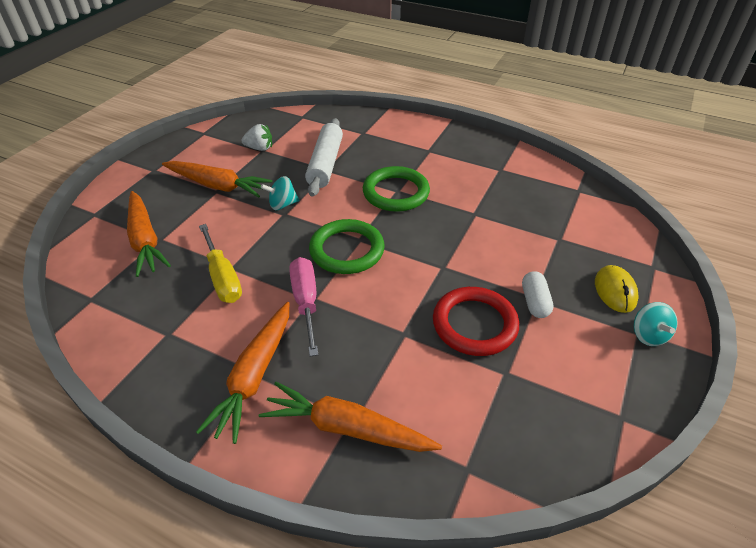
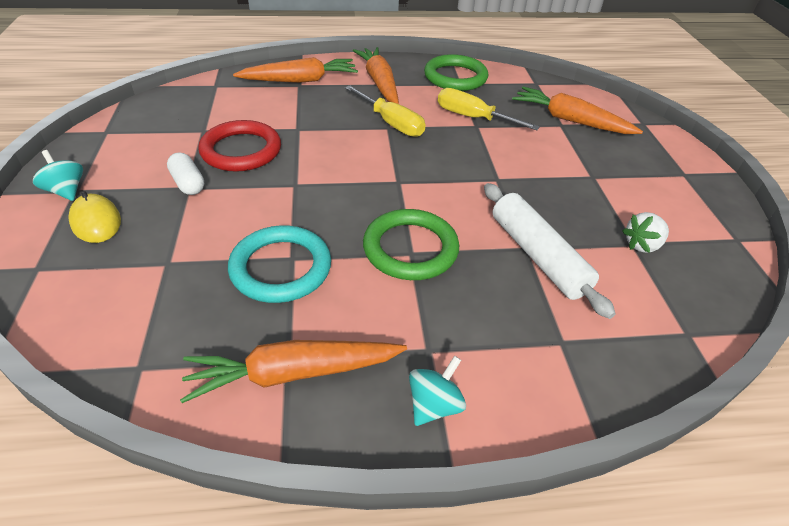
camera: 145 degrees right, 0 degrees up
orange carrot [162,161,272,198] -> orange carrot moved to [180,340,407,403]
turquoise spinning top [261,176,299,210] -> turquoise spinning top moved to [409,356,466,426]
pink screwdriver [289,257,319,356] -> yellow screwdriver [345,85,426,137]
green ring [309,219,385,274] -> green ring moved to [424,54,488,91]
none -> turquoise ring [228,225,331,303]

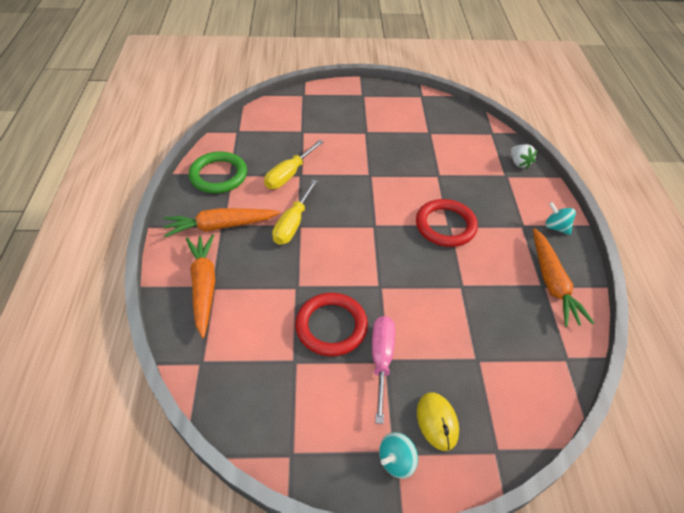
camera: 85 degrees left, 5 degrees up
yellow mouse [68,191,121,243] -> yellow mouse turned 75 degrees counterclockwise [417,392,459,451]
white capsule [167,153,204,195] -> pink screwdriver [372,316,395,424]
turquoise ring [228,225,331,303] -> none
yellow screwdriver [345,85,426,137] -> yellow screwdriver turned 150 degrees clockwise [272,179,318,245]
green ring [363,209,459,280] -> red ring [416,199,478,247]
white rolling pin [484,183,616,319] -> none
orange carrot [512,87,643,134] -> none
white strawberry [622,212,669,253] -> white strawberry moved to [510,144,537,169]

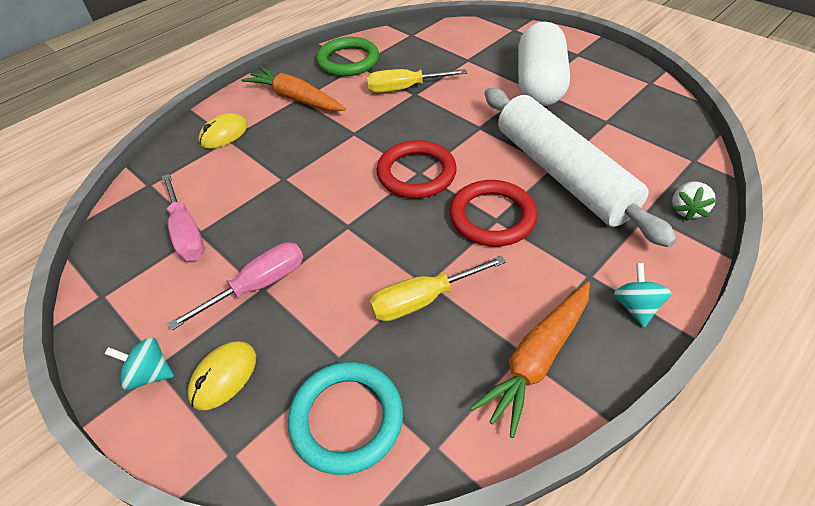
camera: 50 degrees right, 0 degrees up
orange carrot [186,234,215,338] -> yellow mouse [198,113,248,149]
yellow screwdriver [272,179,318,245] -> yellow screwdriver moved to [369,256,506,321]
red ring [295,293,368,356] -> red ring moved to [377,140,457,198]
none -> pink screwdriver [162,174,204,261]
none -> turquoise ring [288,362,403,475]
none -> white rolling pin [485,88,677,248]
none -> white capsule [518,22,570,106]

